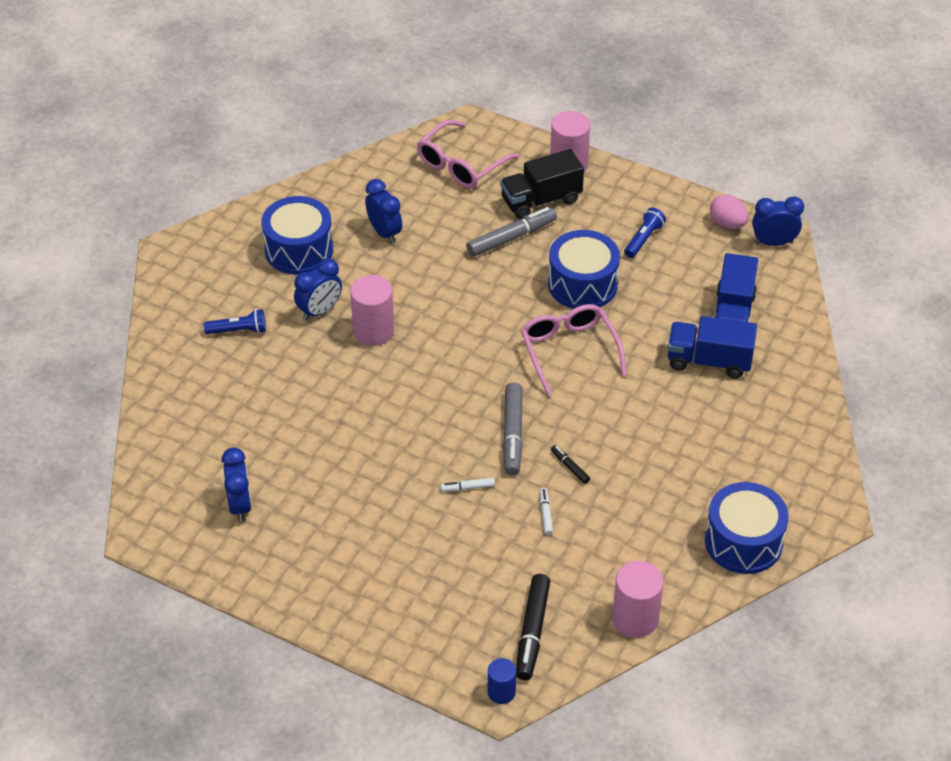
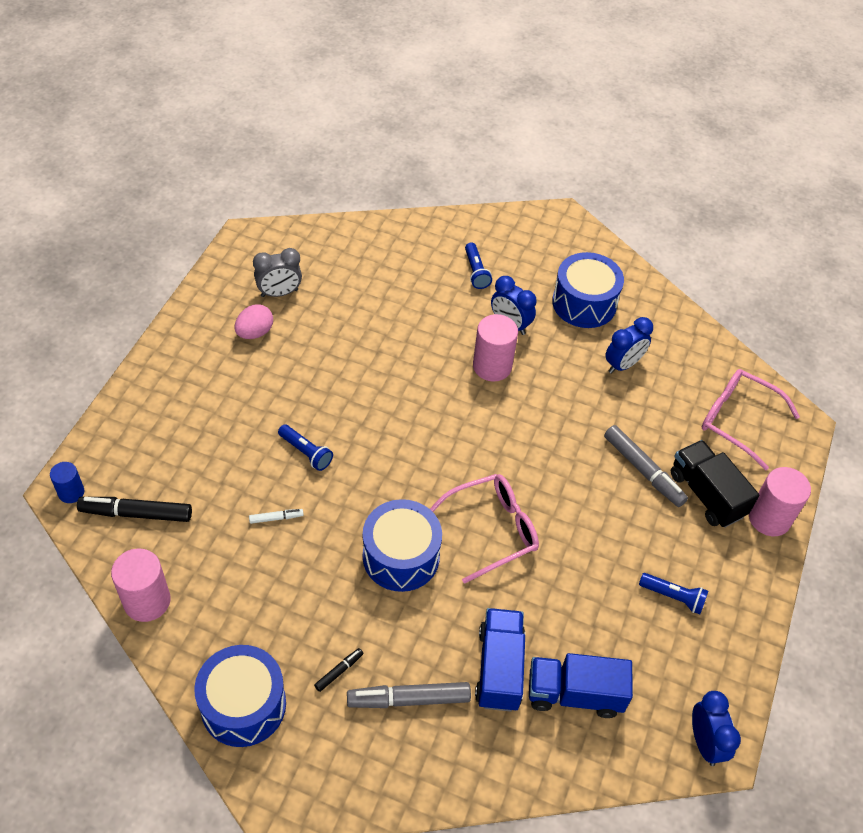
camera: 80 degrees right, 5 degrees up
blue clock [222,447,251,522] -> grey clock [253,248,302,297]
white marker [441,478,495,492] -> blue flashlight [278,424,333,471]
grey marker [503,383,523,476] -> grey marker moved to [347,682,471,708]
blue drum [548,230,620,309] -> blue drum moved to [363,499,442,592]
black marker [551,445,590,484] -> black marker moved to [314,648,363,692]
pink egg [710,194,749,229] -> pink egg moved to [234,304,273,339]

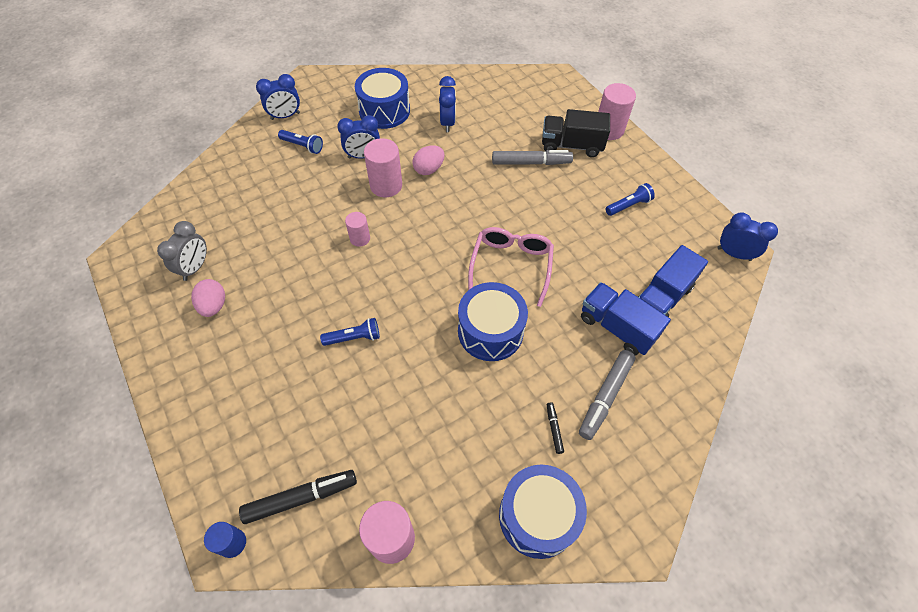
camera: 50 degrees left, 5 degrees up
black marker [77,497,192,522] -> black marker turned 150 degrees counterclockwise [239,470,357,524]
white marker [249,509,304,524] -> none
pink glasses [702,369,800,470] -> none
none -> blue clock [256,74,300,120]
none -> pink cylinder [345,212,370,247]
none -> pink egg [412,145,445,175]

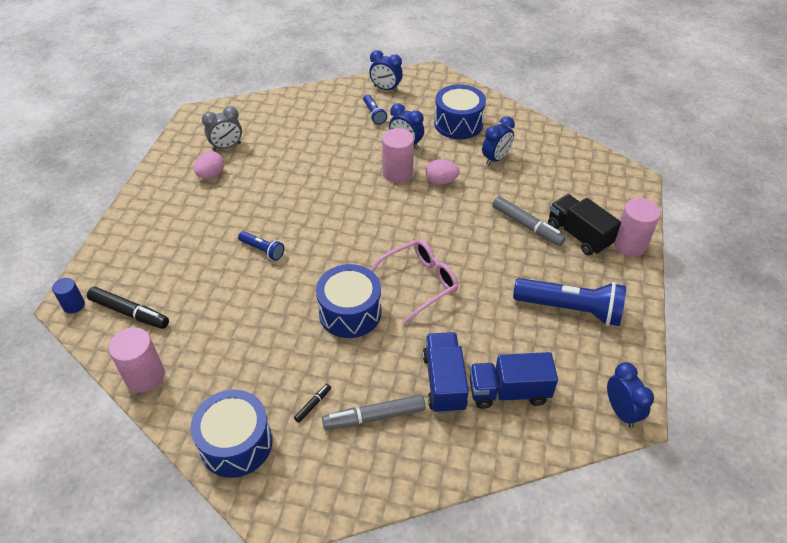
camera: 45 degrees right, 10 degrees down
pink cylinder [345,212,370,247] -> none
blue flashlight [606,183,655,216] -> blue flashlight [513,278,626,326], size x2.00

